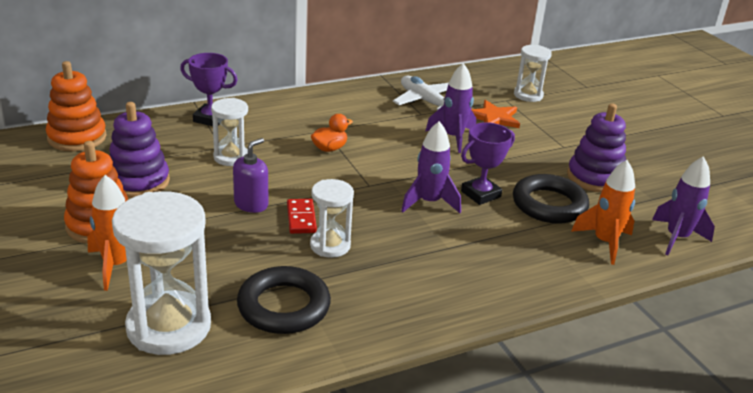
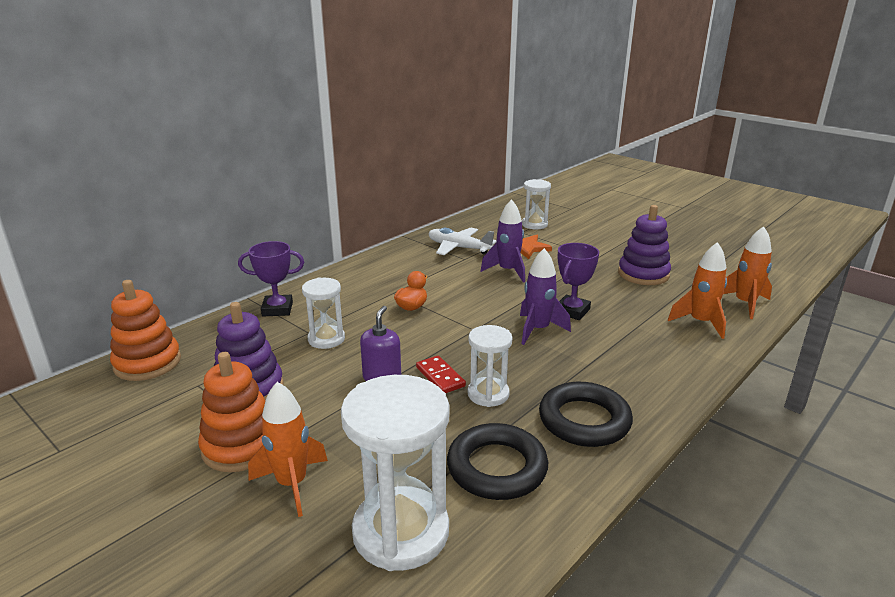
camera: 20 degrees left, 5 degrees down
black ring [513,174,589,224] -> black ring moved to [539,382,633,447]
purple rocket [652,156,715,255] -> orange rocket [723,226,772,319]

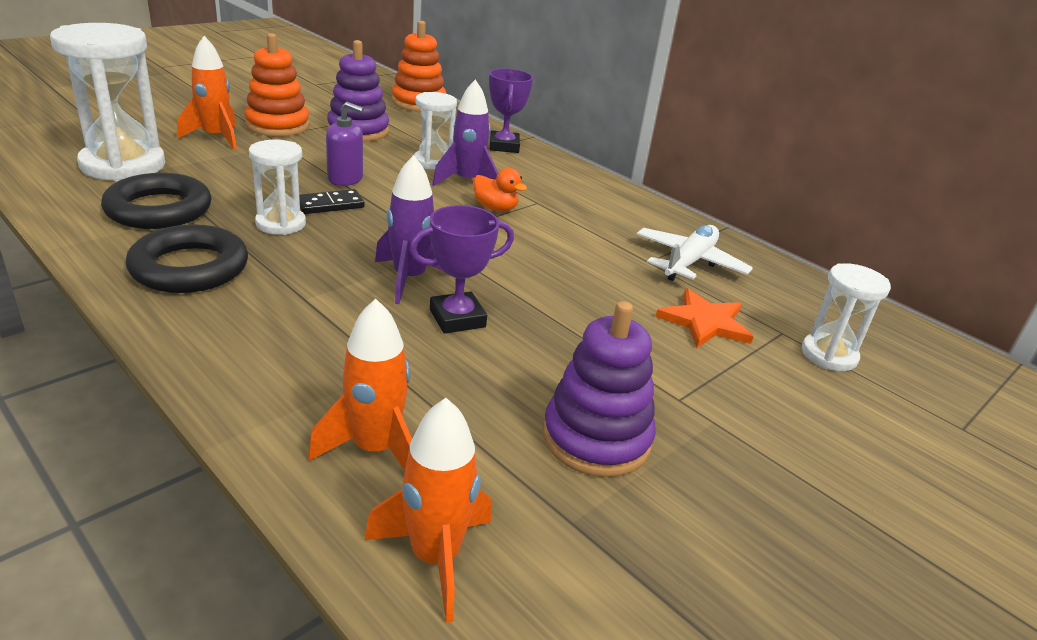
camera: 90 degrees right, 5 degrees up
red domino [416,356,466,393] -> black domino [299,189,365,214]
purple rocket [480,199,525,283] -> purple rocket moved to [432,80,498,186]
purple trophy [558,243,599,320] -> purple trophy turned 60 degrees counterclockwise [409,205,514,334]

